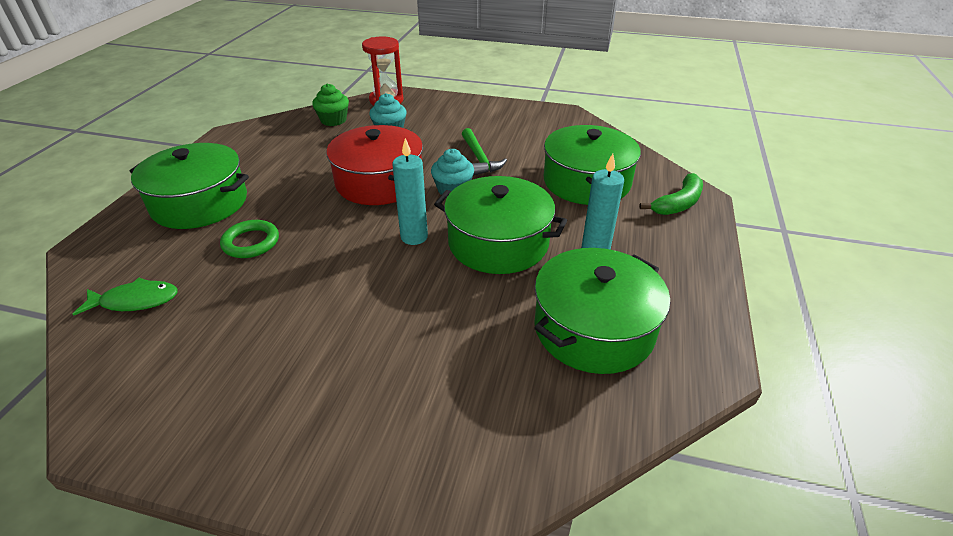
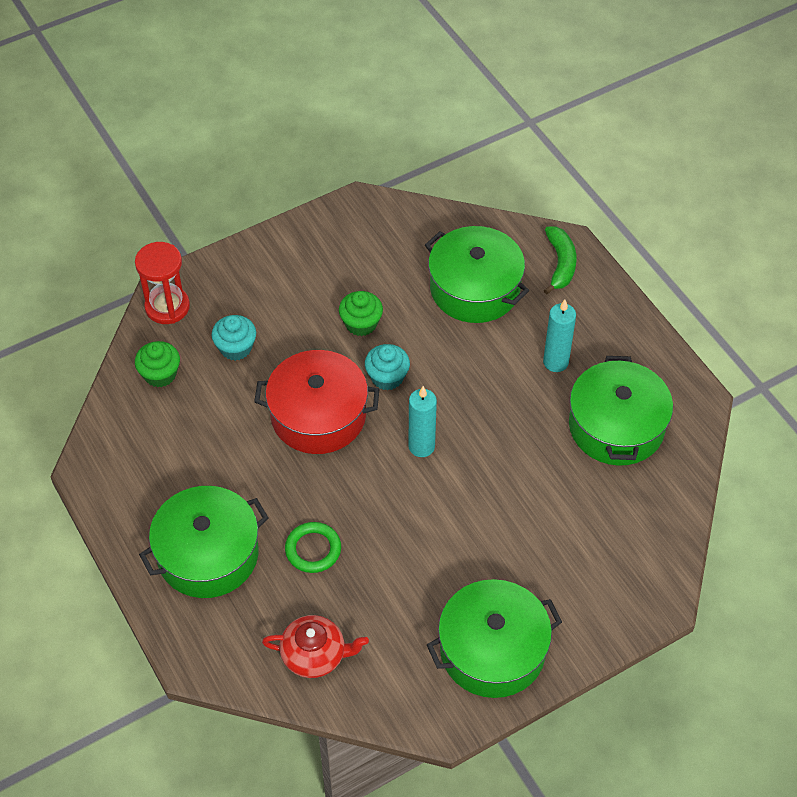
camera: 45 degrees left, 15 degrees up
green fish [73,278,178,316] -> red teapot [262,615,369,678]
green pot [434,176,567,274] -> green pot moved to [427,579,562,698]
green hammer [462,128,507,176] -> green cupcake [339,291,383,336]

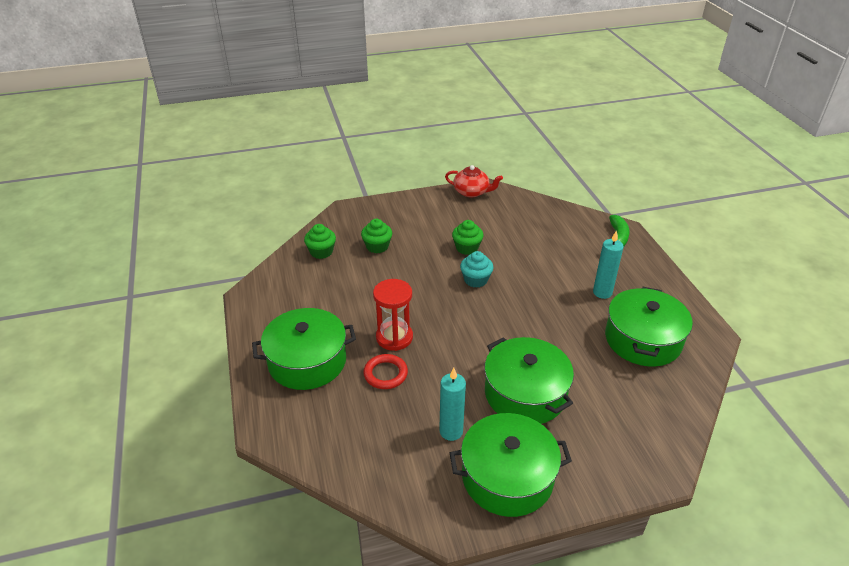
camera: 15 degrees right, 15 degrees down
red hourglass [135,242,190,324] -> red hourglass moved to [373,279,413,351]
turquoise cupcake [211,315,256,361] -> green cupcake [361,219,392,253]
red pot [254,350,379,454] -> none
red teapot [262,615,369,678] -> red teapot moved to [445,165,503,198]
green ring [285,522,341,573] -> red ring [363,354,408,389]
turquoise candle [408,386,437,457] -> turquoise candle moved to [439,368,466,441]
green pot [425,226,529,323] -> green pot moved to [484,337,574,424]

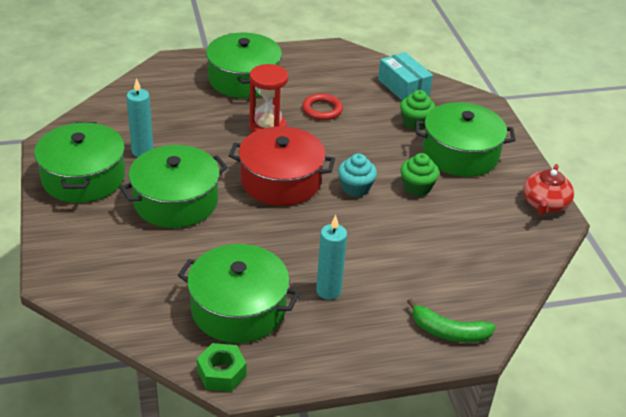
camera: 90 degrees right, 0 degrees up
green cupcake [304,224,336,259] -> turquoise box [378,52,433,100]
red ring [363,354,408,389] -> red ring moved to [302,93,343,120]
none -> green nut [197,343,247,392]
none -> red pot [229,126,335,206]
none -> green pot [415,102,516,177]

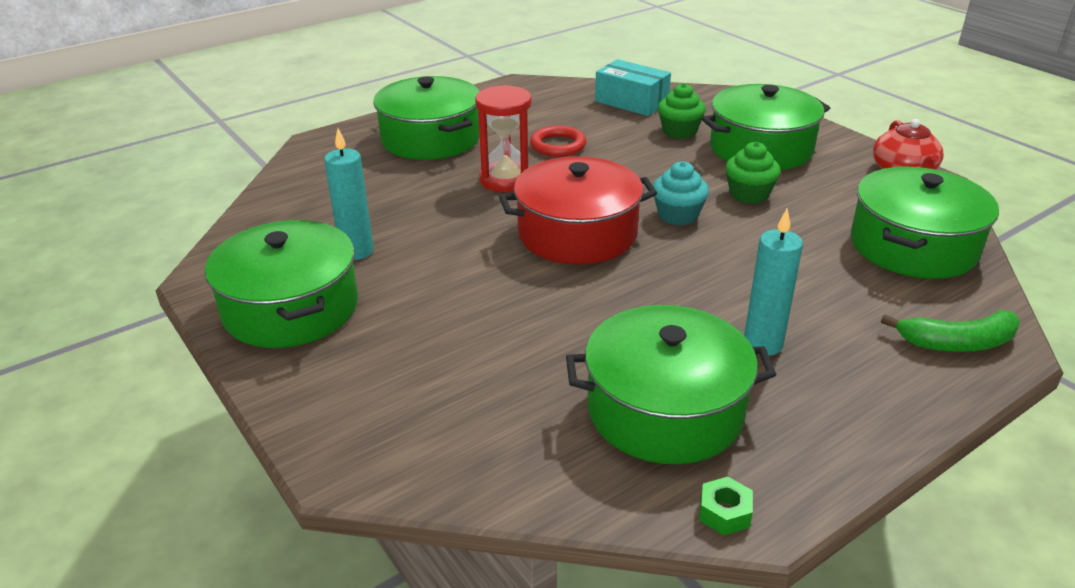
camera: 20 degrees left, 5 degrees down
green pot [120,145,228,228] -> green pot moved to [851,167,999,279]
green nut [197,343,247,392] -> green nut [699,477,753,535], size x0.65

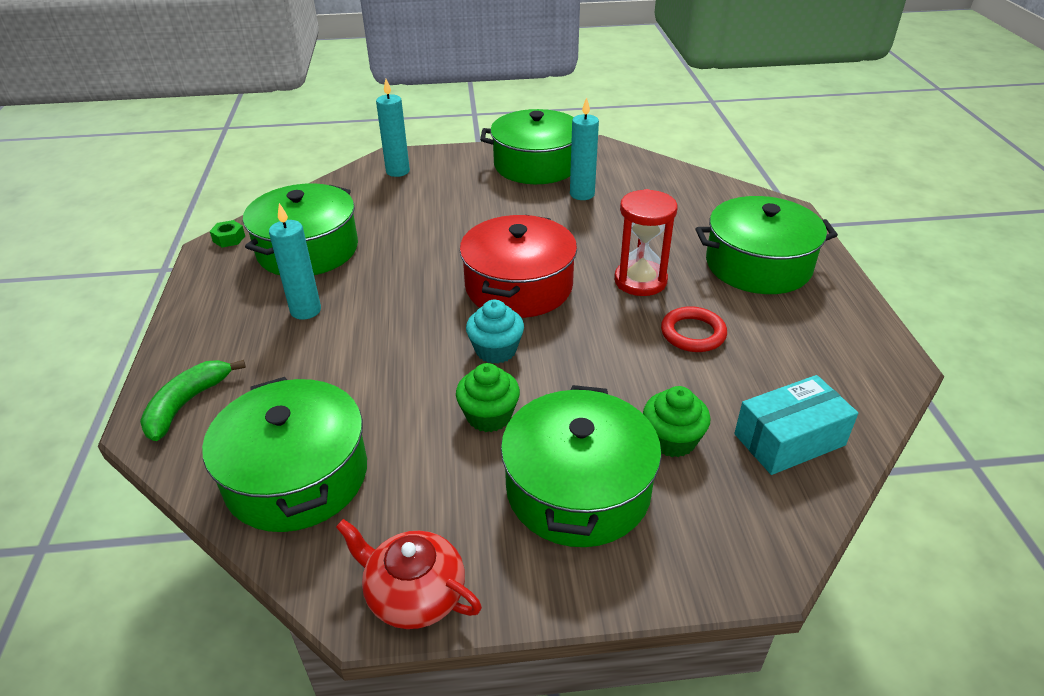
camera: 120 degrees right, 5 degrees up
none -> turquoise candle [376,79,410,177]

